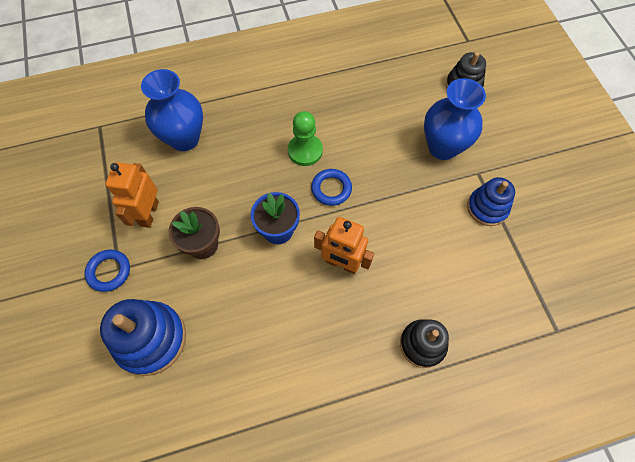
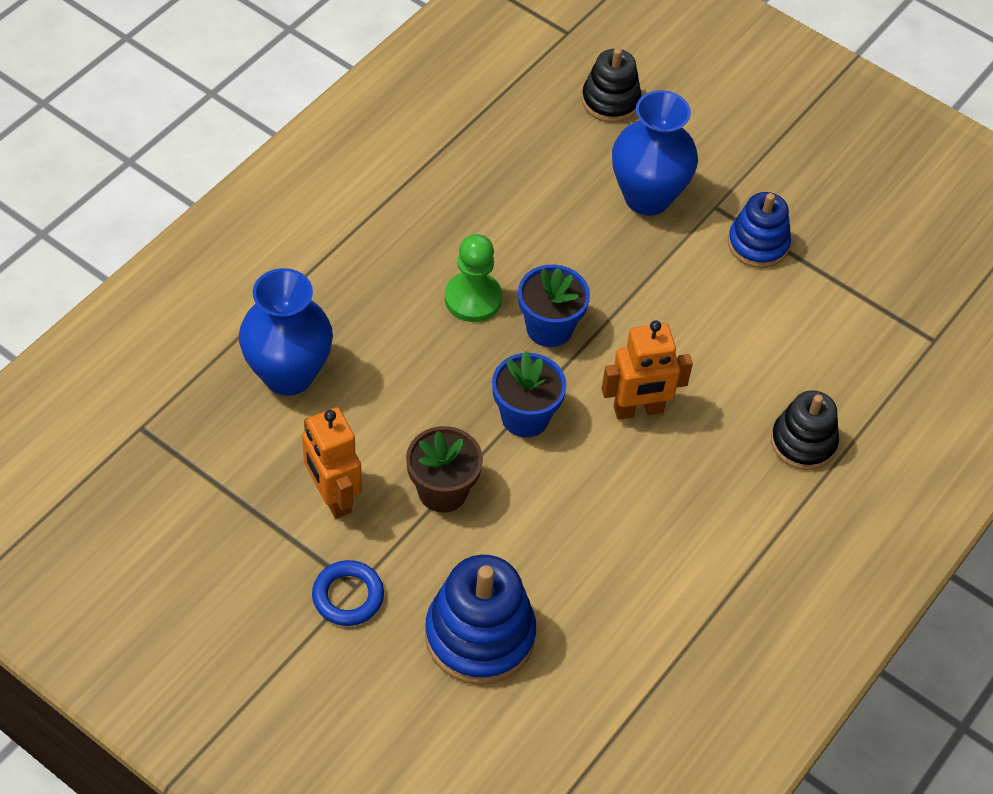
camera: 40 degrees left, 10 degrees down
blue ring [311,169,352,206] -> blue flower pot [518,264,590,347]

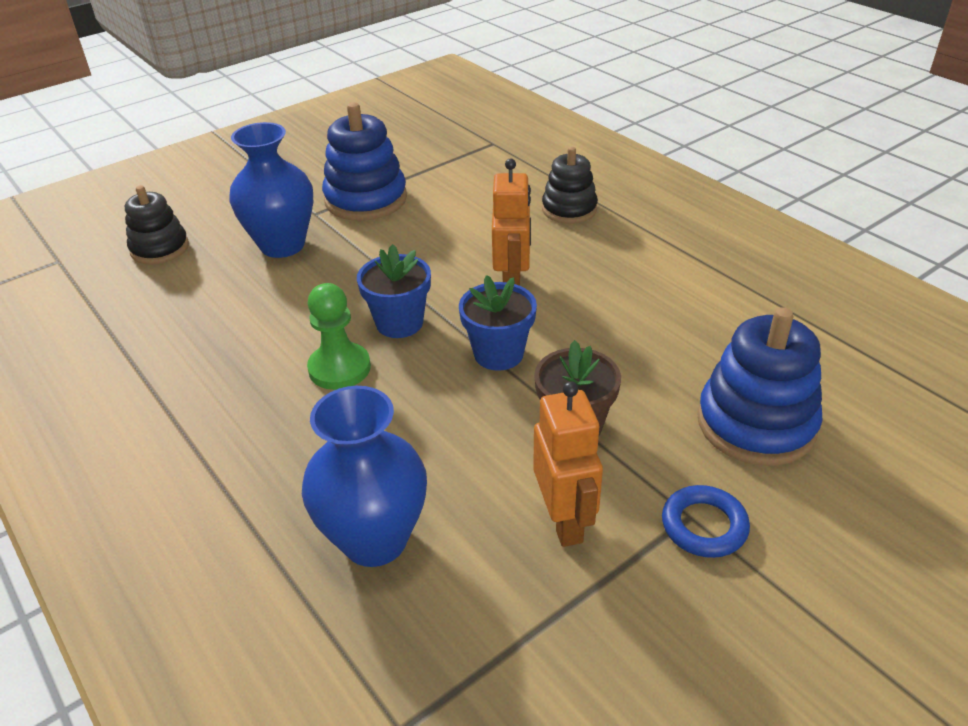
camera: 70 degrees left, 15 degrees down
orange robot [302,407,361,519] -> orange robot turned 90 degrees counterclockwise [533,381,603,547]
blue stacking toy [728,192,791,268] -> blue stacking toy [322,102,407,221], size x1.54

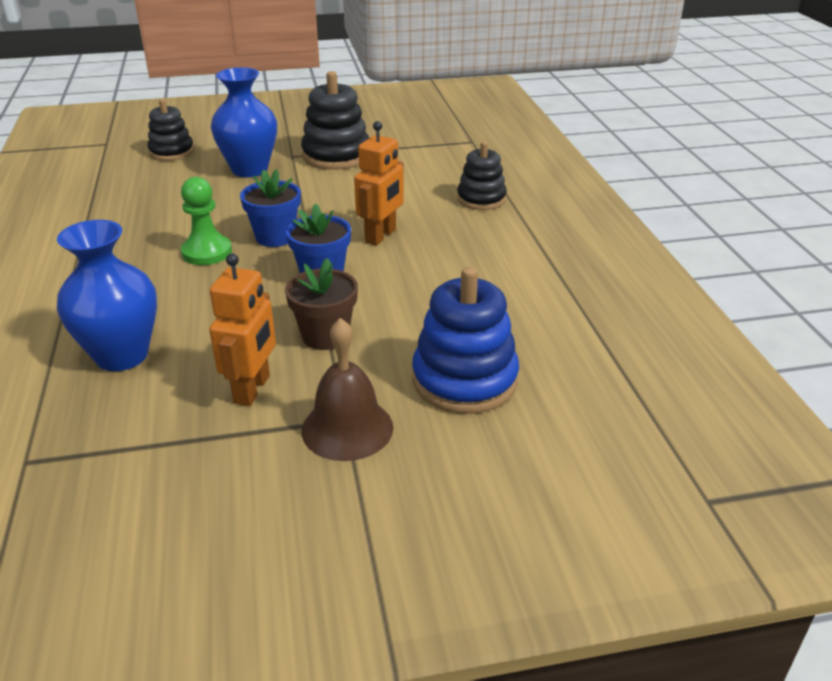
camera: 25 degrees right, 5 degrees down
blue stacking toy [322,102,407,221] -> black stacking toy [301,71,369,170]
blue ring [662,485,750,558] -> brown bell [302,318,393,461]

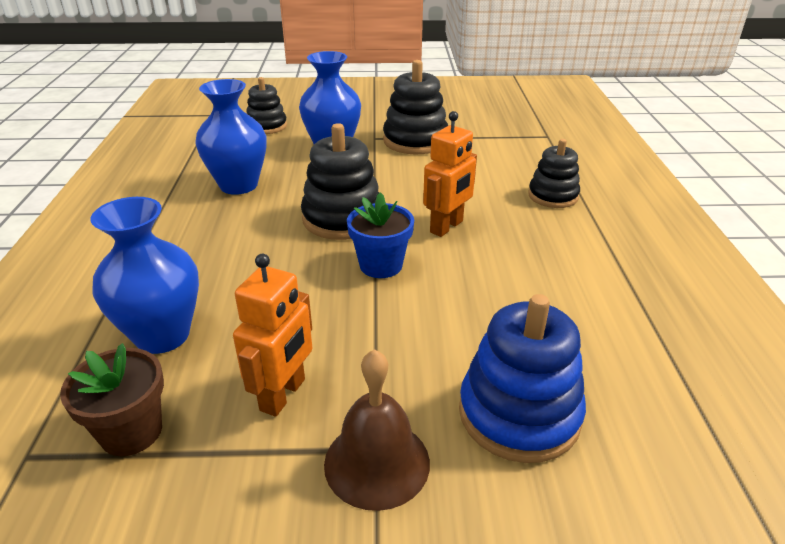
camera: 10 degrees right, 0 degrees up
green pawn [181,177,232,265] -> none
blue flower pot [240,169,301,247] -> black stacking toy [301,123,379,240]
brown flower pot [285,258,358,350] -> brown flower pot moved to [60,343,164,456]
none -> blue vase [195,79,267,195]

